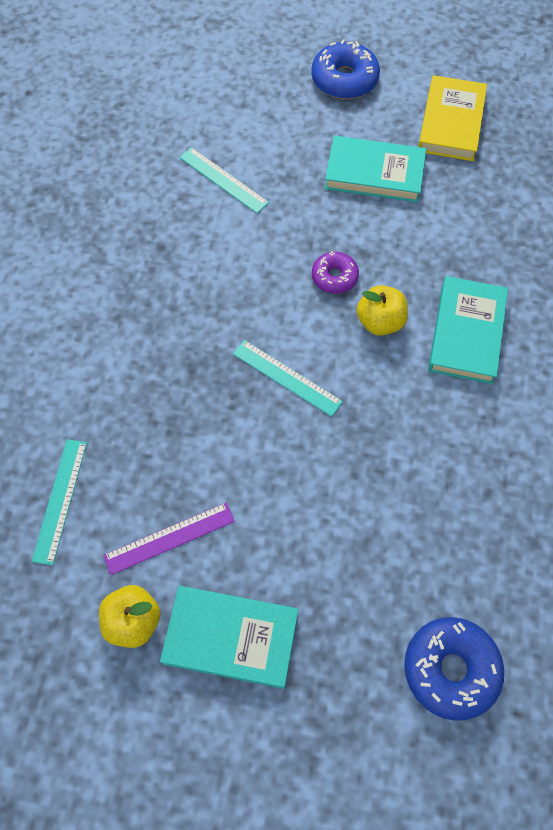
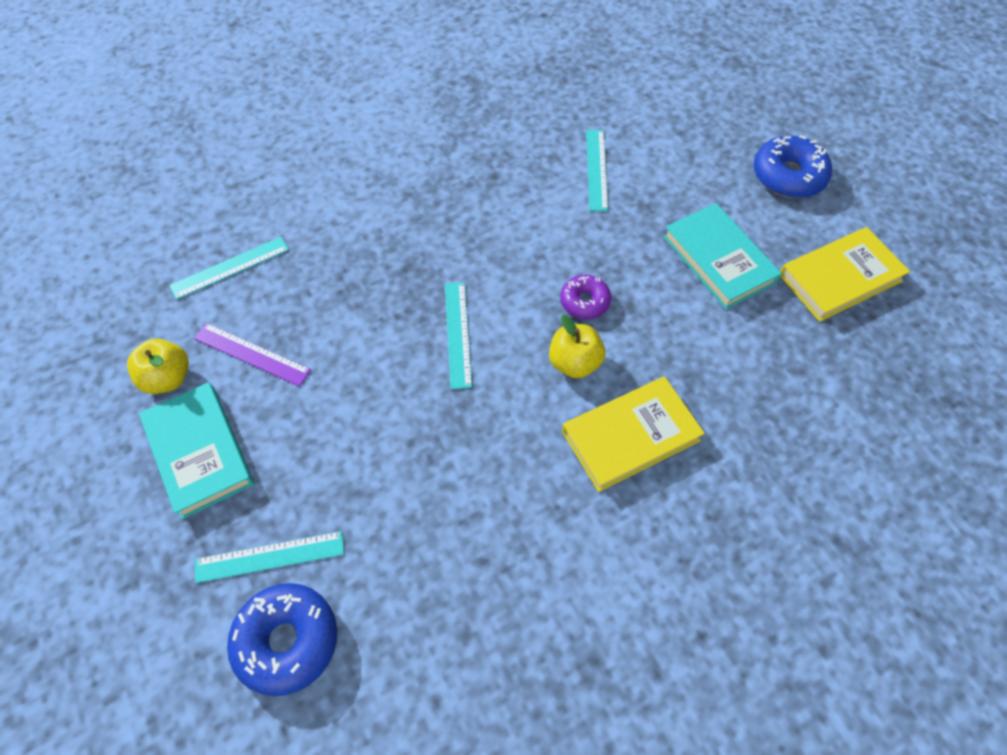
camera: 50 degrees right, 5 degrees down
turquoise book [428,276,508,384] -> yellow book [562,376,705,492]
none -> turquoise ruler [195,531,344,583]

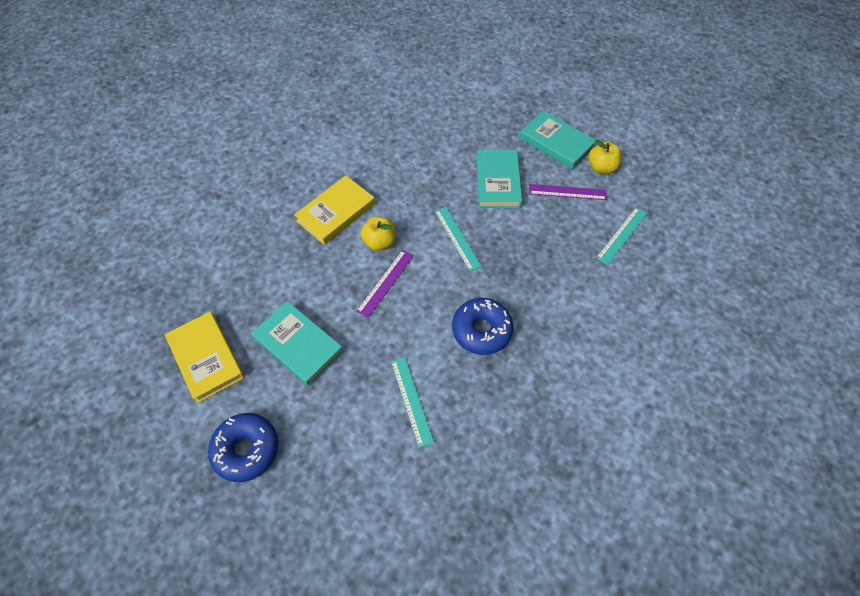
camera: 160 degrees right, 0 degrees up
turquoise ruler [195,531,344,583] -> none
blue donut [227,583,337,696] -> blue donut moved to [452,298,513,355]
purple donut [561,275,611,319] -> purple ruler [356,250,414,318]
yellow book [780,227,910,322] -> yellow book turned 75 degrees counterclockwise [165,312,245,403]
none -> turquoise book [477,149,522,208]

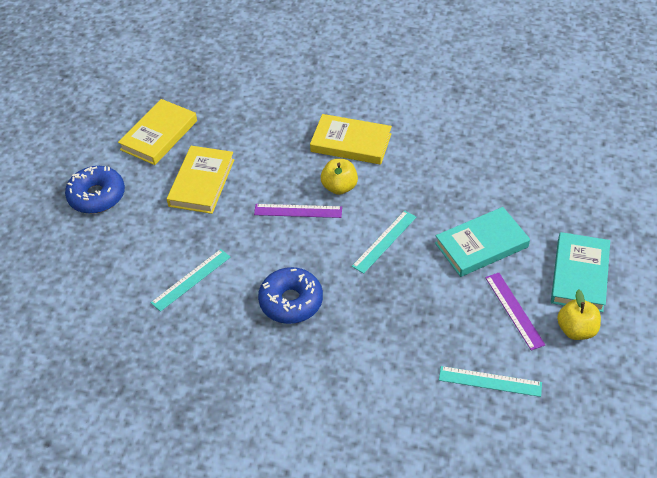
camera: 65 degrees right, 10 degrees down
turquoise book [251,301,344,386] -> yellow book [167,146,234,214]

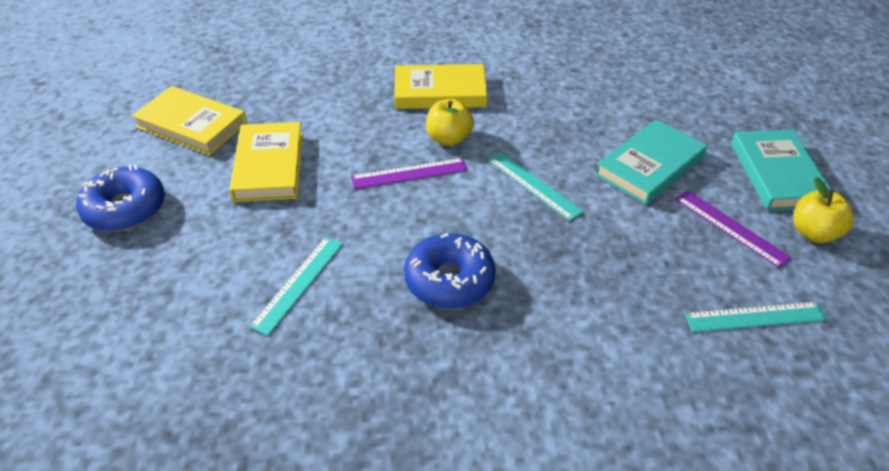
camera: 20 degrees left, 5 degrees down
yellow book [118,99,197,165] -> yellow book turned 75 degrees counterclockwise [132,86,247,155]
turquoise ruler [352,210,416,274] -> turquoise ruler turned 60 degrees counterclockwise [488,152,584,221]

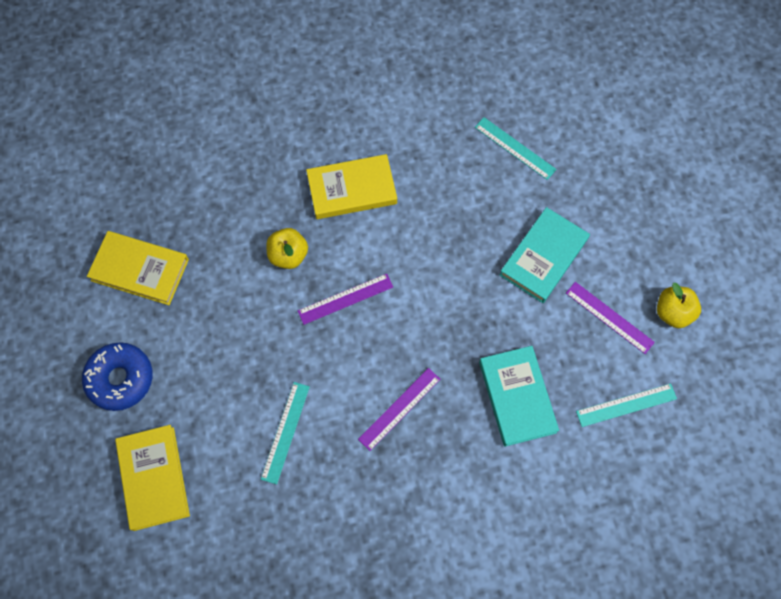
camera: 10 degrees left, 25 degrees up
yellow book [229,122,303,202] -> yellow book moved to [115,425,190,531]
blue donut [404,233,496,309] -> purple ruler [358,368,440,451]
yellow apple [426,99,474,146] -> yellow apple moved to [266,228,308,269]
turquoise ruler [488,152,584,221] -> turquoise ruler moved to [475,117,557,180]
turquoise book [731,129,832,211] -> turquoise book moved to [479,346,559,447]

